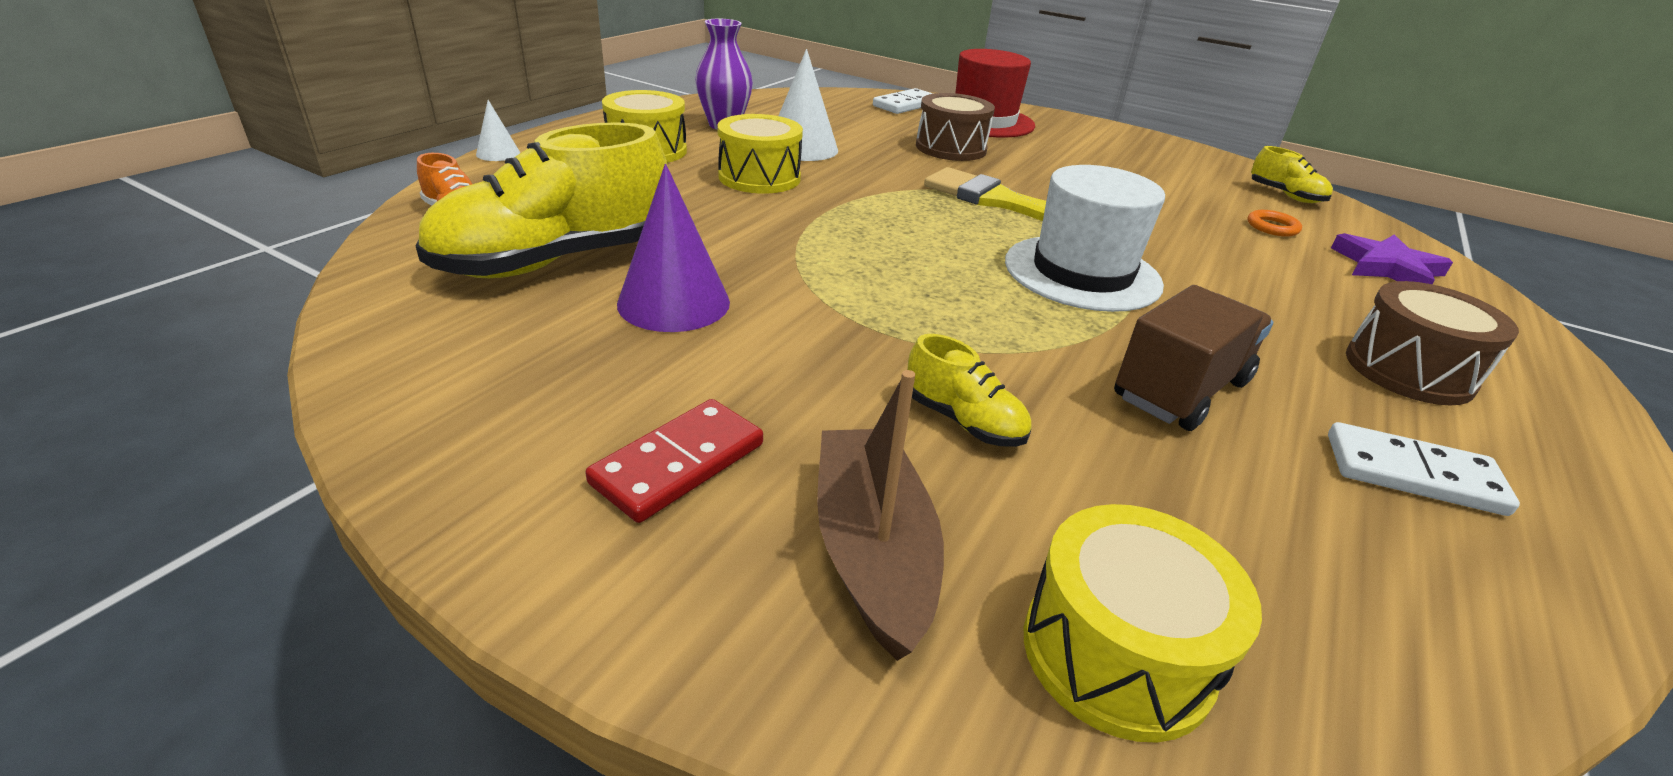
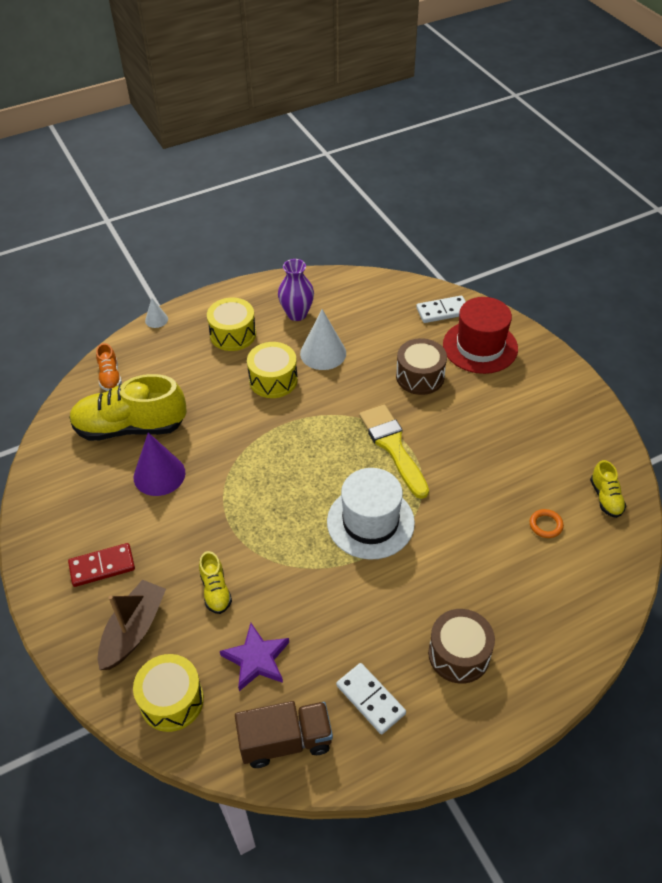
camera: 35 degrees right, 15 degrees up
brown truck [1114,285,1273,431] -> brown truck moved to [235,701,333,768]
purple star [1331,233,1453,284] -> purple star moved to [220,623,289,691]

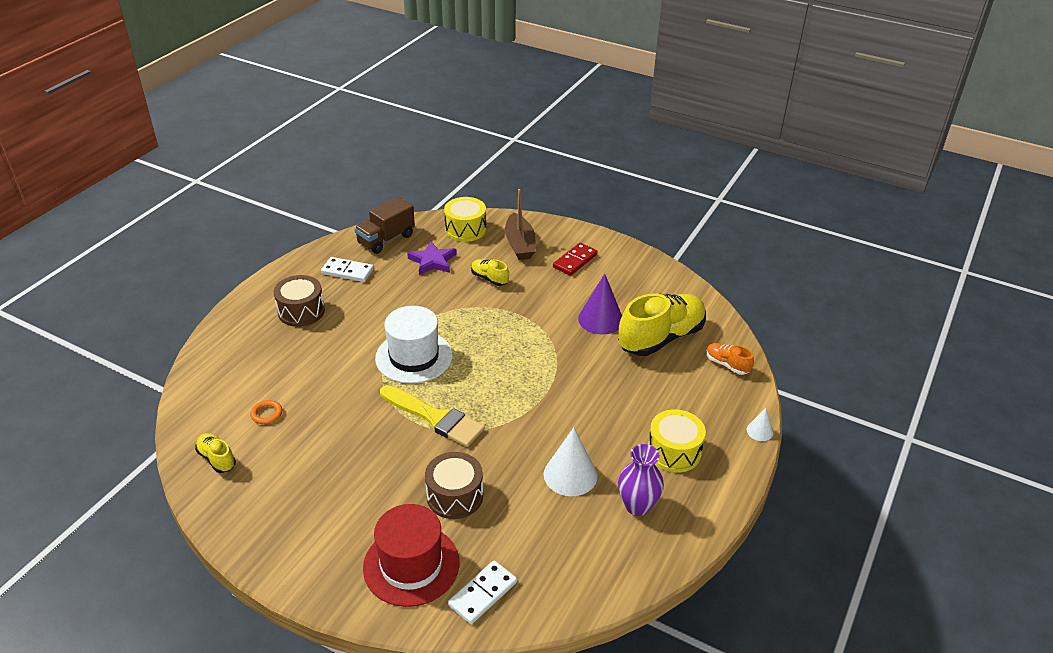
camera: 145 degrees right, 10 degrees down
yellow drum [247,342,298,398] -> none

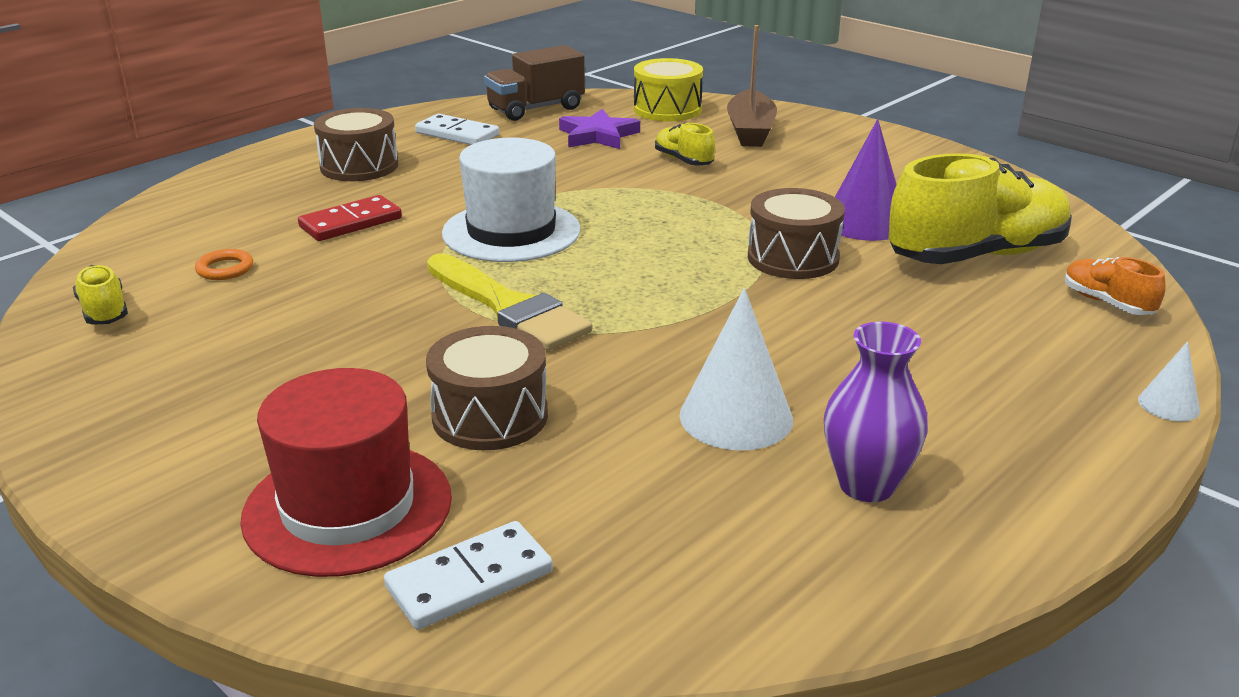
camera: 15 degrees right, 10 degrees down
red domino [553,243,598,276] -> red domino moved to [298,195,402,241]
yellow drum [648,409,706,473] -> none
none -> brown drum [748,188,845,279]

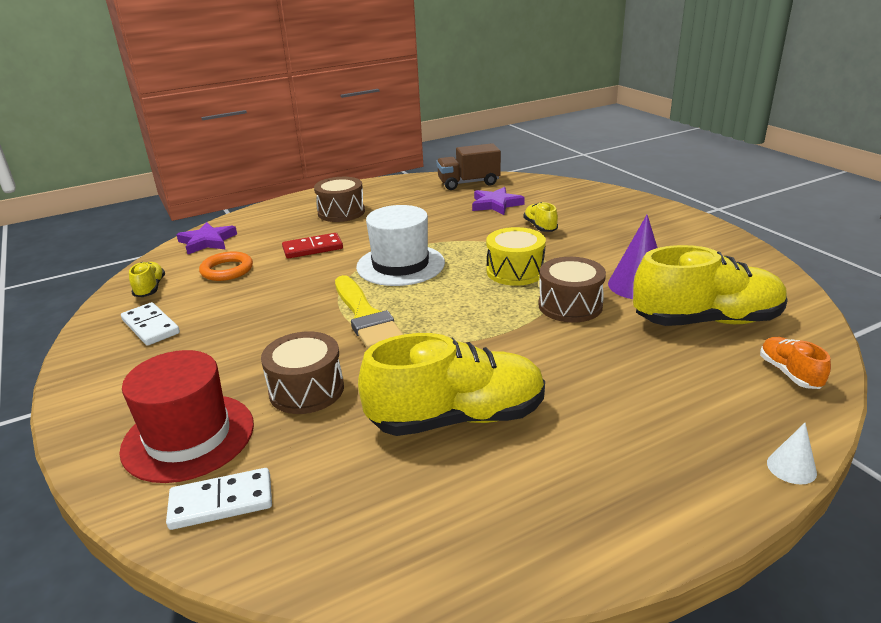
camera: 20 degrees right, 0 degrees up
orange ring [195,249,253,280] -> orange ring [199,251,253,281], size x1.56
white domino [415,114,499,145] -> white domino moved to [121,302,180,346]
yellow drum [634,58,703,121] -> yellow drum moved to [486,227,546,286]
white cone [679,288,793,451] -> yellow shoe [358,333,545,436]
brown boat [727,25,777,147] -> none
purple vase [824,322,928,502] -> none
none -> purple star [176,222,237,254]

